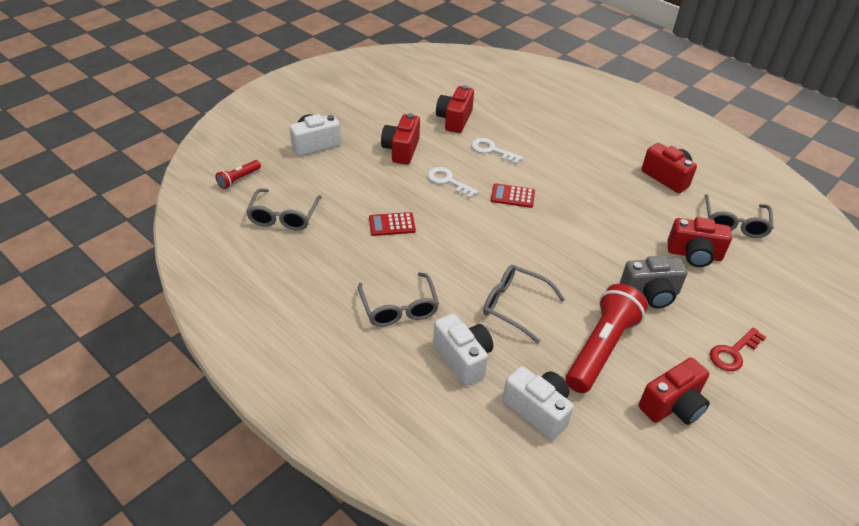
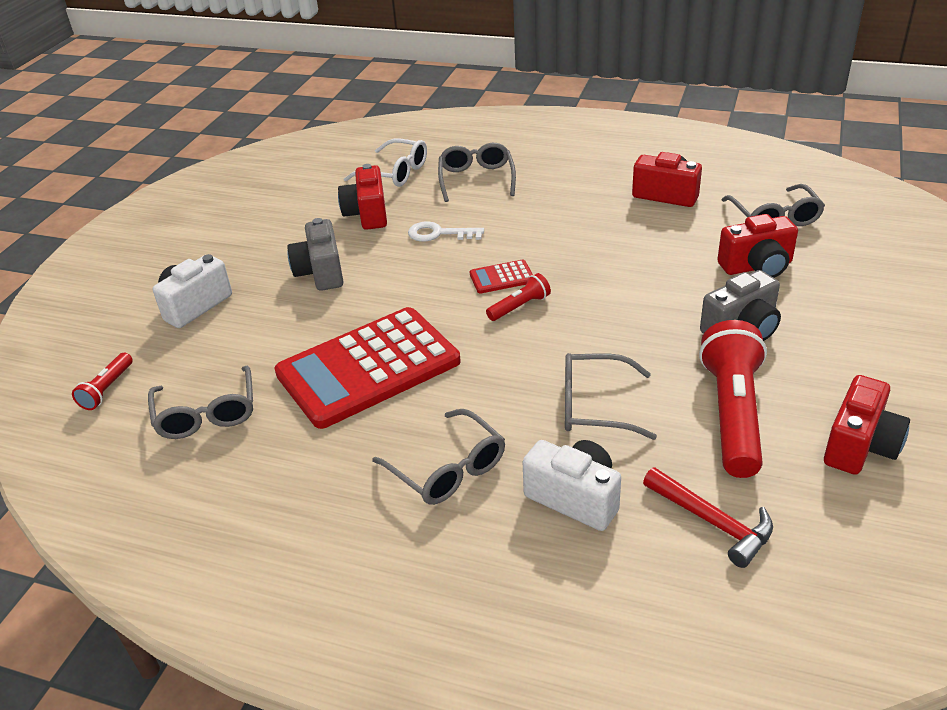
camera: 20 degrees left, 5 degrees down
red calculator [369,212,416,236] -> red calculator [274,307,461,429], size x2.46
red camera [381,113,420,165] -> grey camera [287,218,344,291]
white key [427,167,479,198] -> none
white camera [503,366,574,440] -> red hammer [643,467,773,568]
red key [710,327,766,371] -> none
none -> white glasses [344,139,427,187]
none -> grey glasses [438,143,516,202]
none -> red flashlight [486,273,551,321]

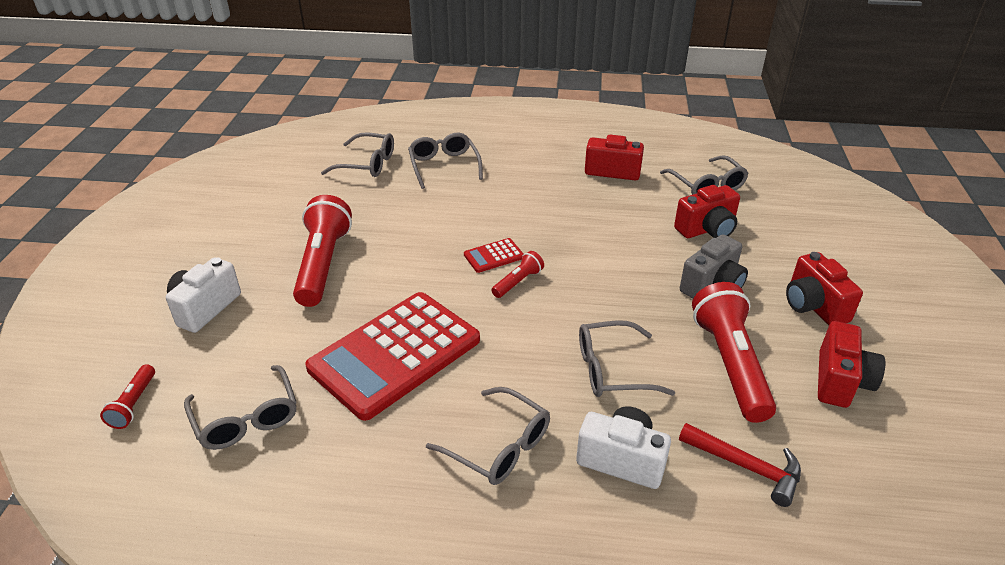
camera: 15 degrees left, 0 degrees up
grey camera [287,218,344,291] -> red flashlight [293,195,352,307]
red camera [338,164,387,230] -> red camera moved to [786,252,863,325]
white glasses [344,139,427,187] -> grey glasses [321,133,394,177]
white key [408,222,484,242] -> none

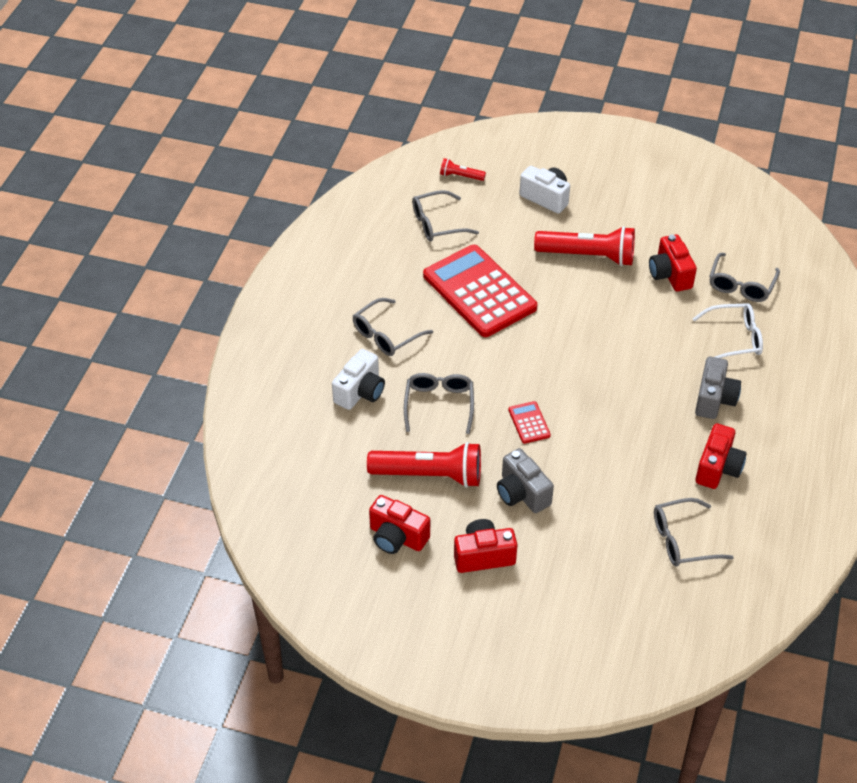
camera: 100 degrees right, 10 degrees up
grey glasses [408,133,483,189] -> white glasses [693,303,763,361]
red calculator [464,238,524,273] -> red calculator moved to [508,401,551,444]
red flashlight [491,251,544,298] -> none
red camera [674,185,740,238] -> red camera moved to [649,234,697,292]
red hammer [679,423,801,507] -> none
none -> grey camera [695,357,741,419]

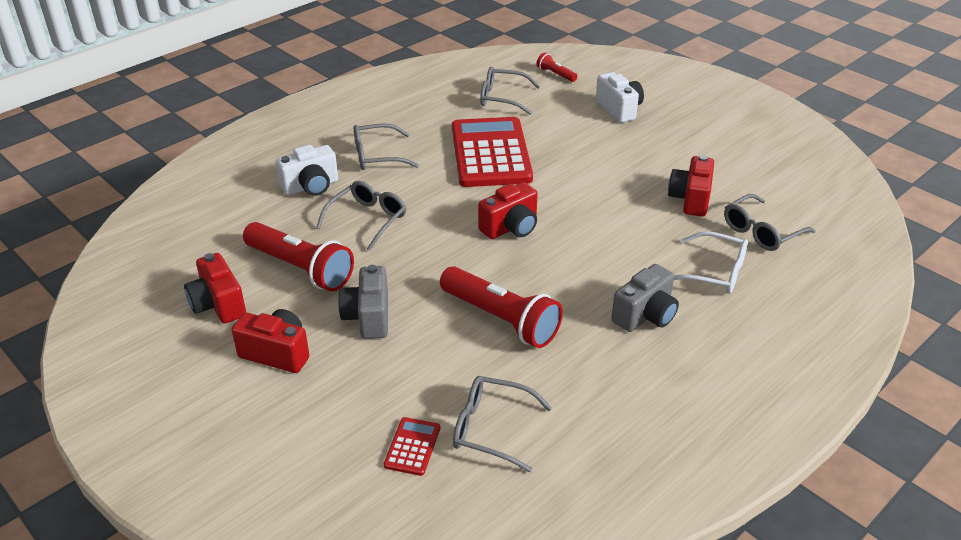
camera: 30 degrees right, 10 degrees down
red calculator [508,401,551,444] -> red calculator moved to [384,417,440,476]
red flashlight [534,226,635,266] -> red flashlight moved to [440,266,563,348]
red camera [695,423,747,489] -> red camera moved to [478,182,538,239]

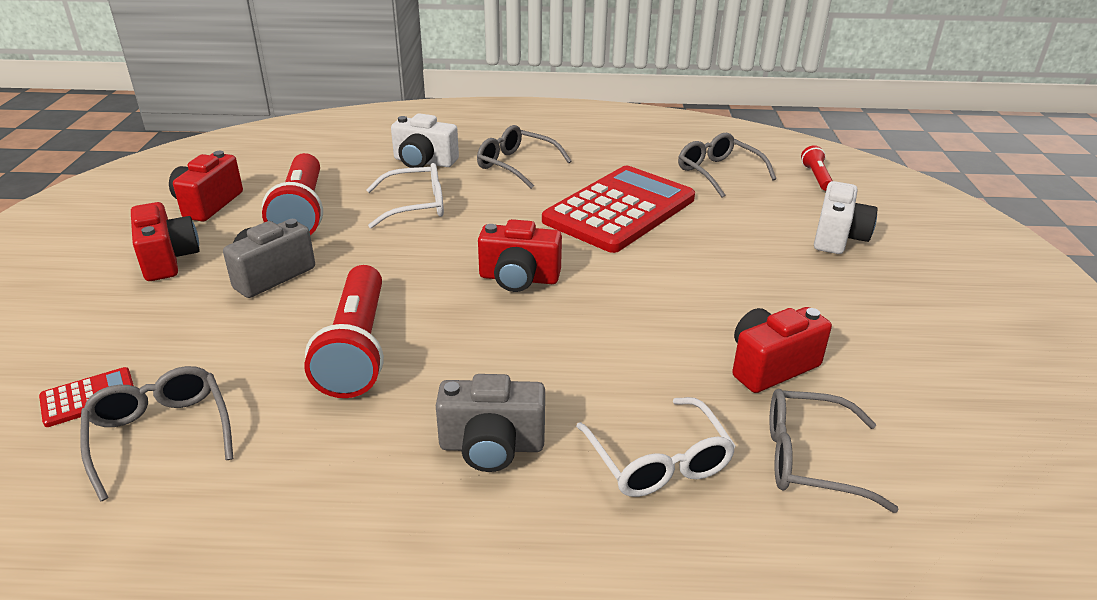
camera: 45 degrees right, 5 degrees down
grey glasses [316,181,406,251] -> white glasses [366,163,444,228]

